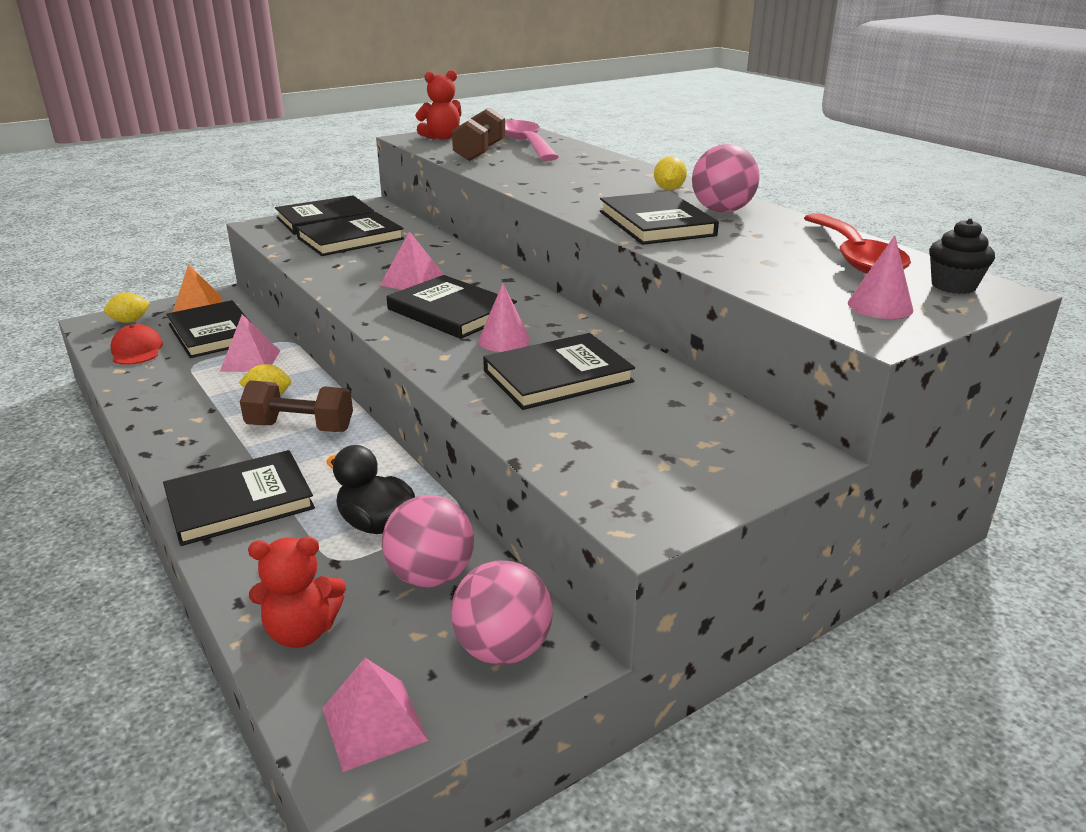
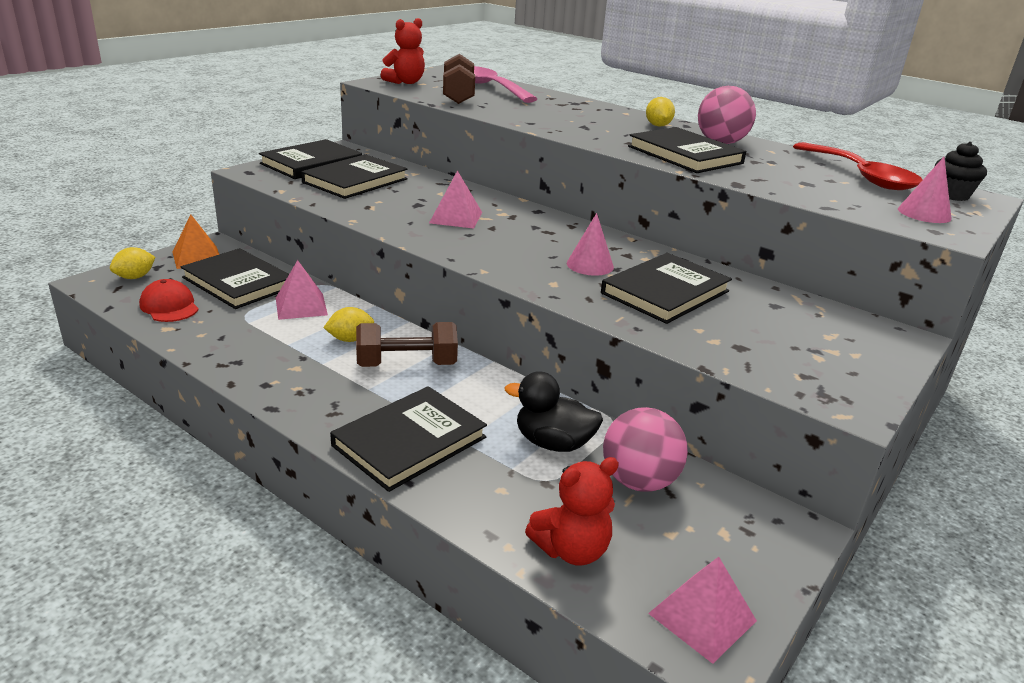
camera: 20 degrees left, 0 degrees up
black book [387,275,517,339] -> none
pink ball [451,560,553,665] -> none

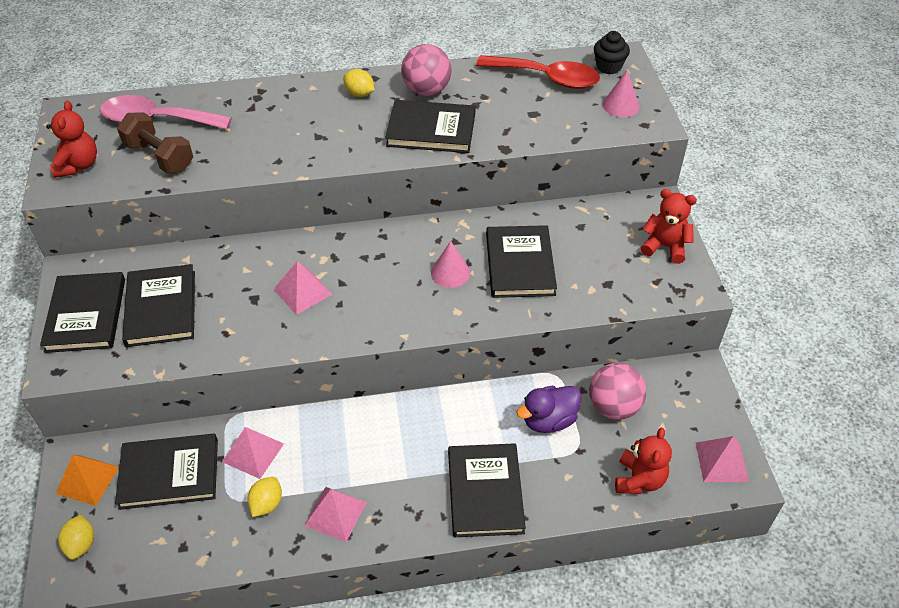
camera: 45 degrees left, 20 degrees up
red cap [139,279,199,322] -> none
yellow lemon [323,307,374,342] -> yellow lemon moved to [247,477,282,517]
brown dumbbell [356,322,458,367] -> none
black duck [505,371,603,452] -> purple duck [516,386,582,433]
none -> pink pyramid [304,487,367,542]
none -> red teddy bear [641,189,697,264]

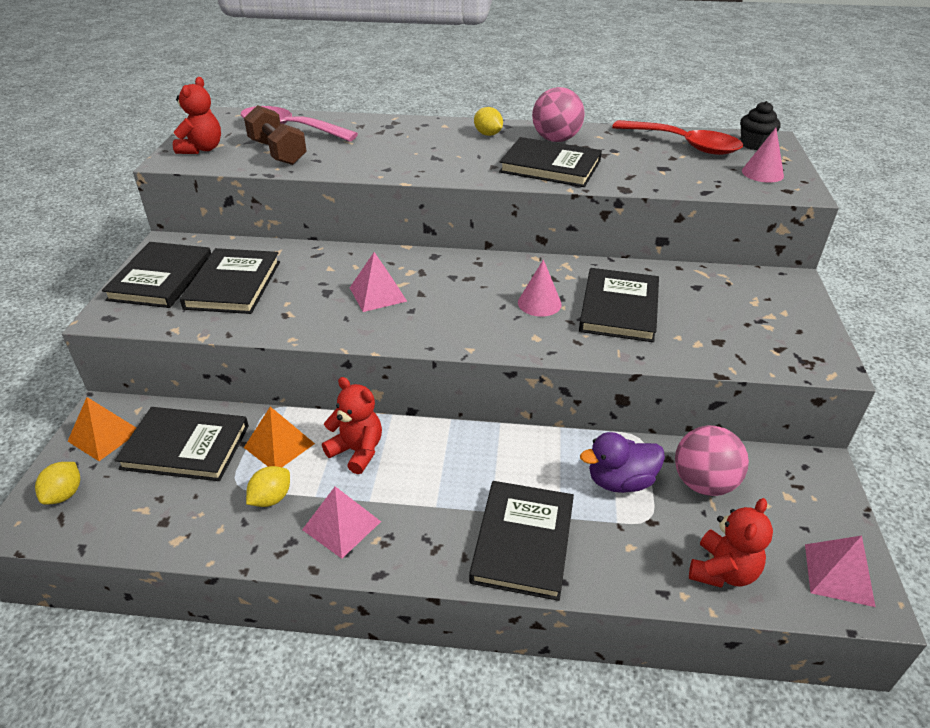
camera: 15 degrees right, 10 degrees down
pink pyramid [223,427,284,479] -> orange pyramid [244,407,315,467]
red teddy bear [641,189,697,264] -> red teddy bear moved to [322,377,382,474]

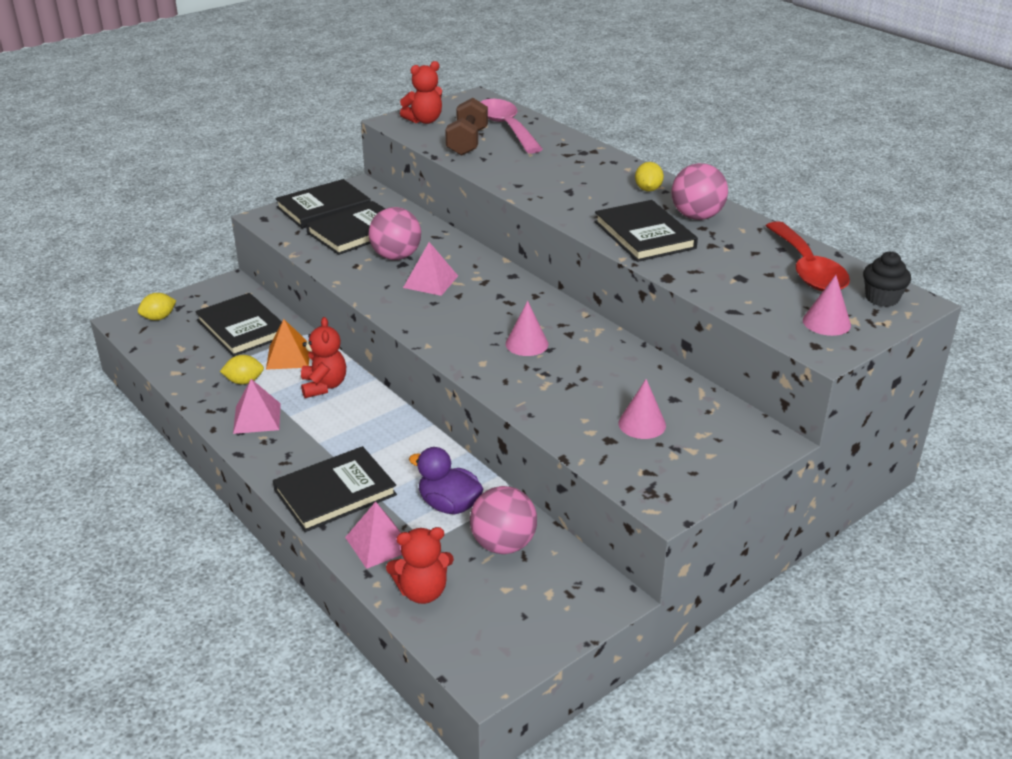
camera: 45 degrees right, 5 degrees down
orange pyramid [68,397,136,461] -> none
black book [579,268,659,342] -> none
pink pyramid [805,536,876,607] -> pink pyramid moved to [345,502,402,569]
none -> pink ball [369,207,421,260]
none -> pink cone [618,379,666,439]

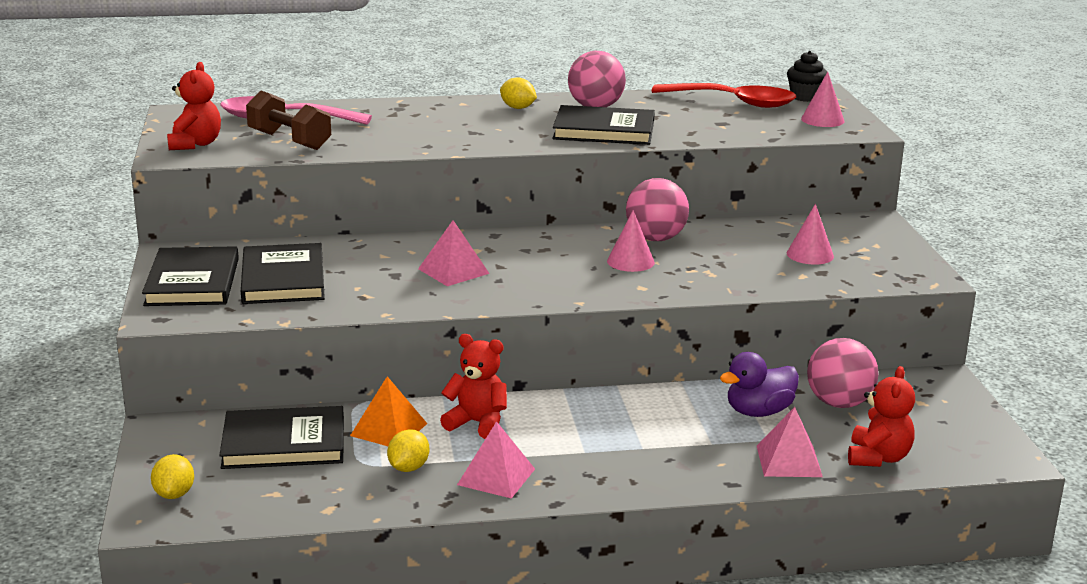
camera: 60 degrees left, 10 degrees down
black book [273,446,397,532] -> none
pink ball [369,207,421,260] -> pink ball moved to [626,178,689,241]

